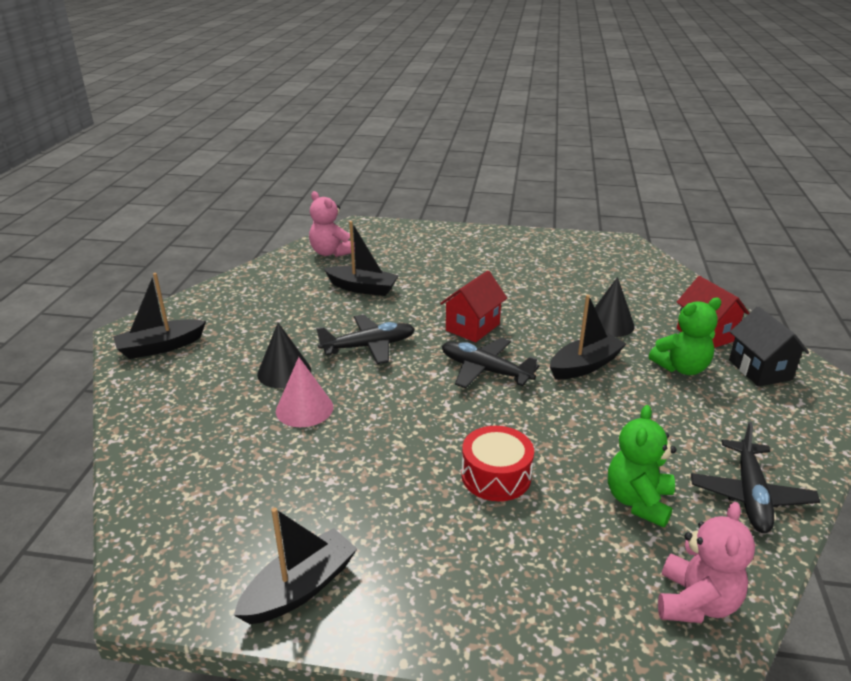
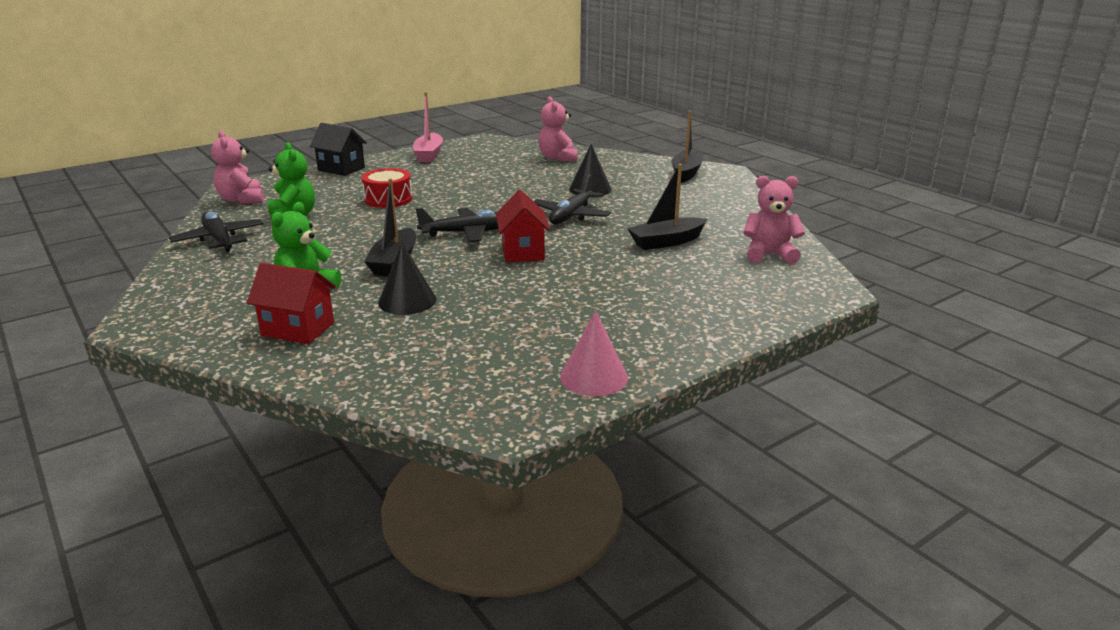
camera: 135 degrees right, 5 degrees down
black boat [234,507,357,624] -> pink boat [413,92,443,162]
pink cone [276,357,333,427] -> pink cone moved to [560,311,628,396]
black house [729,306,809,387] -> black house moved to [310,123,367,176]
none -> pink teddy bear [538,96,578,161]

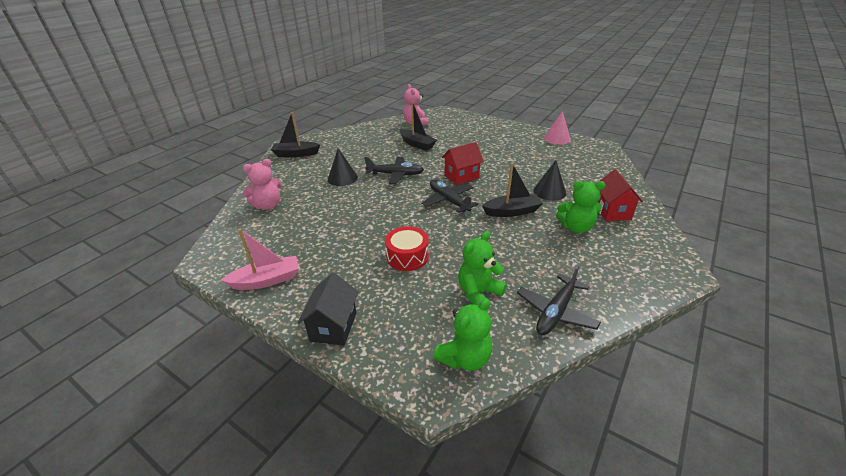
camera: 110 degrees left, 10 degrees up
pink teddy bear [211,130,264,204] -> green teddy bear [433,298,492,371]

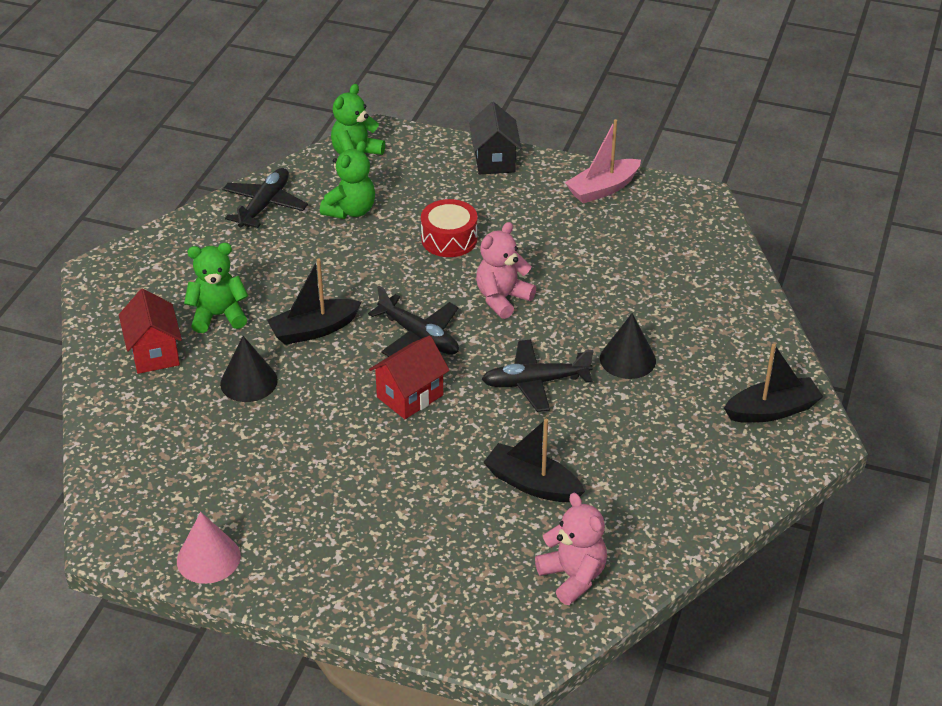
camera: 165 degrees right, 5 degrees up
pink teddy bear [242,159,282,210] -> pink teddy bear moved to [476,222,536,319]

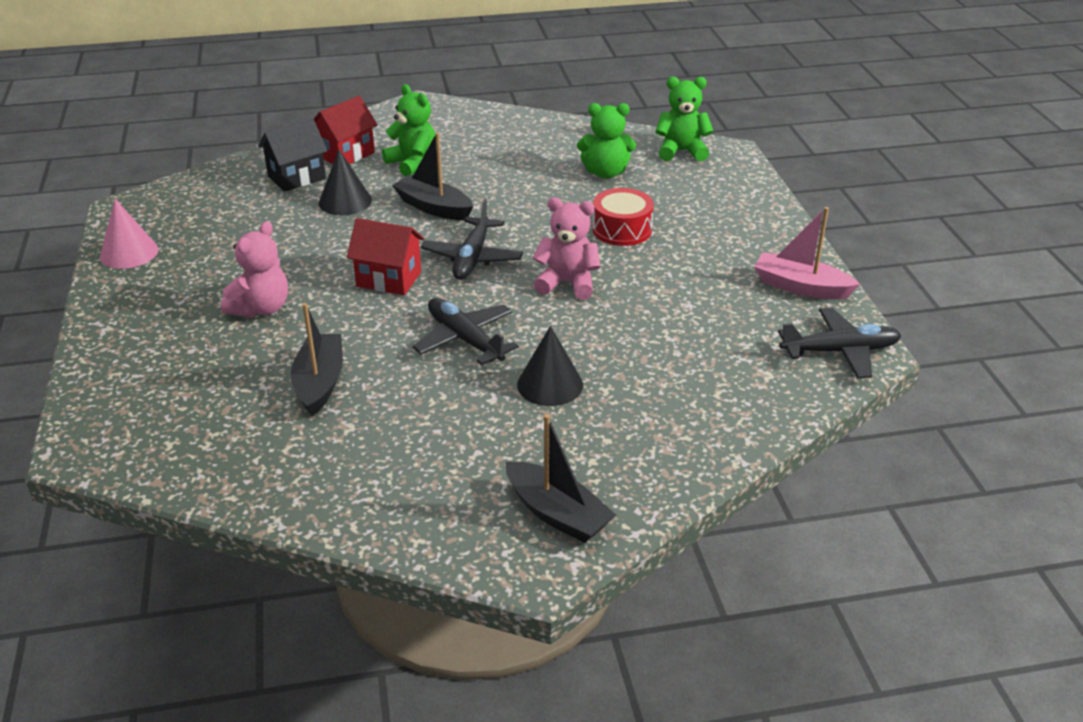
camera: 60 degrees right, 5 degrees down
black plane [222,168,308,228] -> black plane moved to [778,308,901,379]
black house [469,102,521,175] -> black house moved to [258,119,327,192]
pink teddy bear [535,493,607,605] -> pink teddy bear moved to [221,221,288,318]

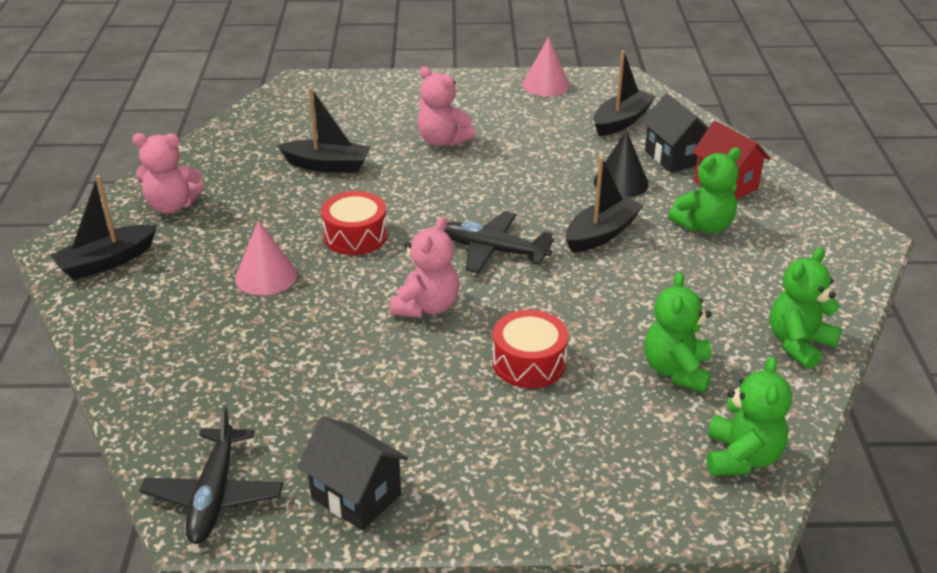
camera: 100 degrees right, 0 degrees up
red house [347,218,425,295] -> none
black plane [412,298,519,365] -> red drum [321,191,387,255]
black cone [517,326,583,406] -> pink cone [235,220,297,296]
pink boat [754,207,860,300] -> black house [297,417,408,531]
none -> pink teddy bear [132,133,204,213]
none -> black boat [594,50,656,136]
none -> green teddy bear [770,248,842,369]

